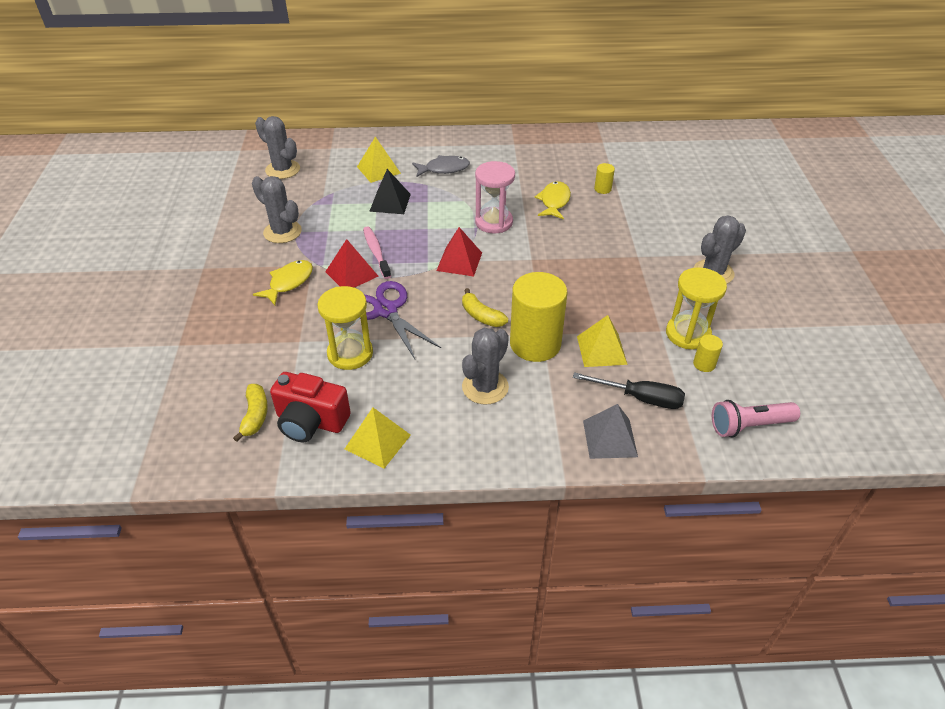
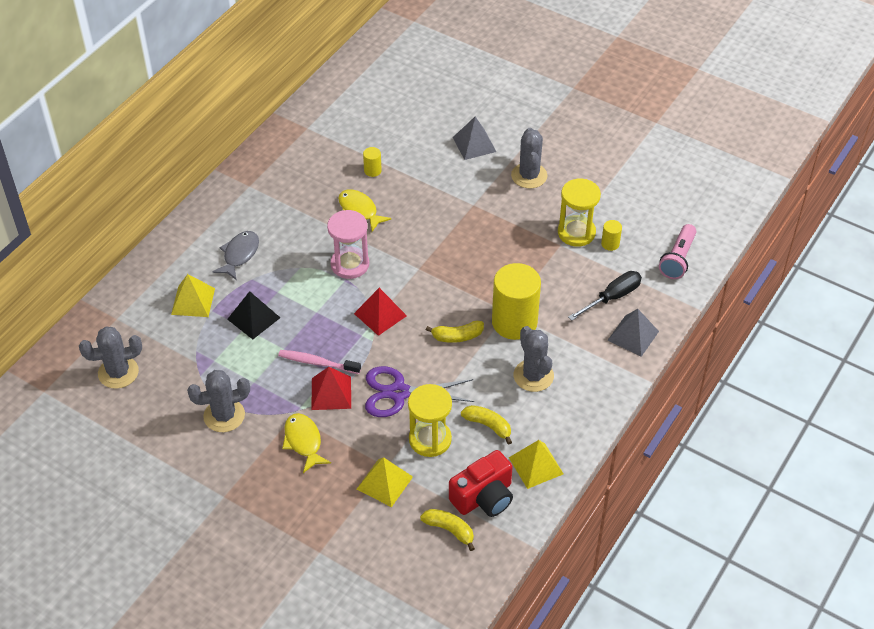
camera: 55 degrees left, 5 degrees up
yellow pyramid [577,315,628,367] -> yellow pyramid moved to [357,457,413,507]
none -> grey pyramid [453,116,496,160]
none -> yellow banana [461,405,512,445]

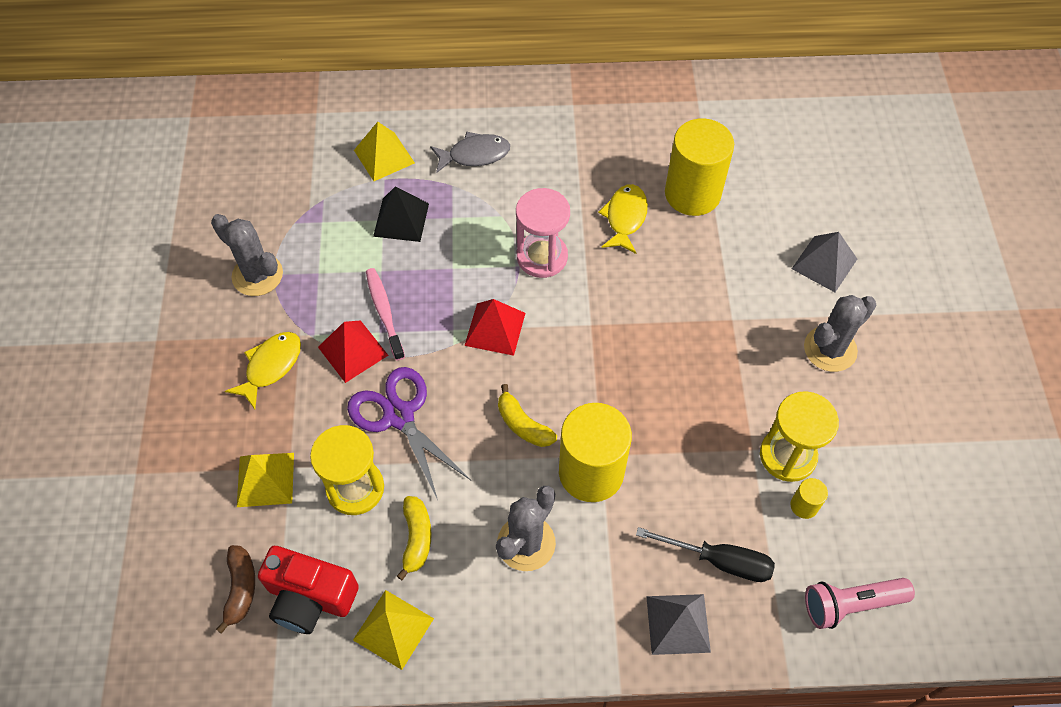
camera: 55 degrees right, 10 degrees up
grey cactus [79,327,142,389] -> none
yellow cylinder [363,147,382,177] -> yellow cylinder [665,118,734,216], size x2.38
yellow banana [420,509,475,551] -> brown banana [216,545,255,634]

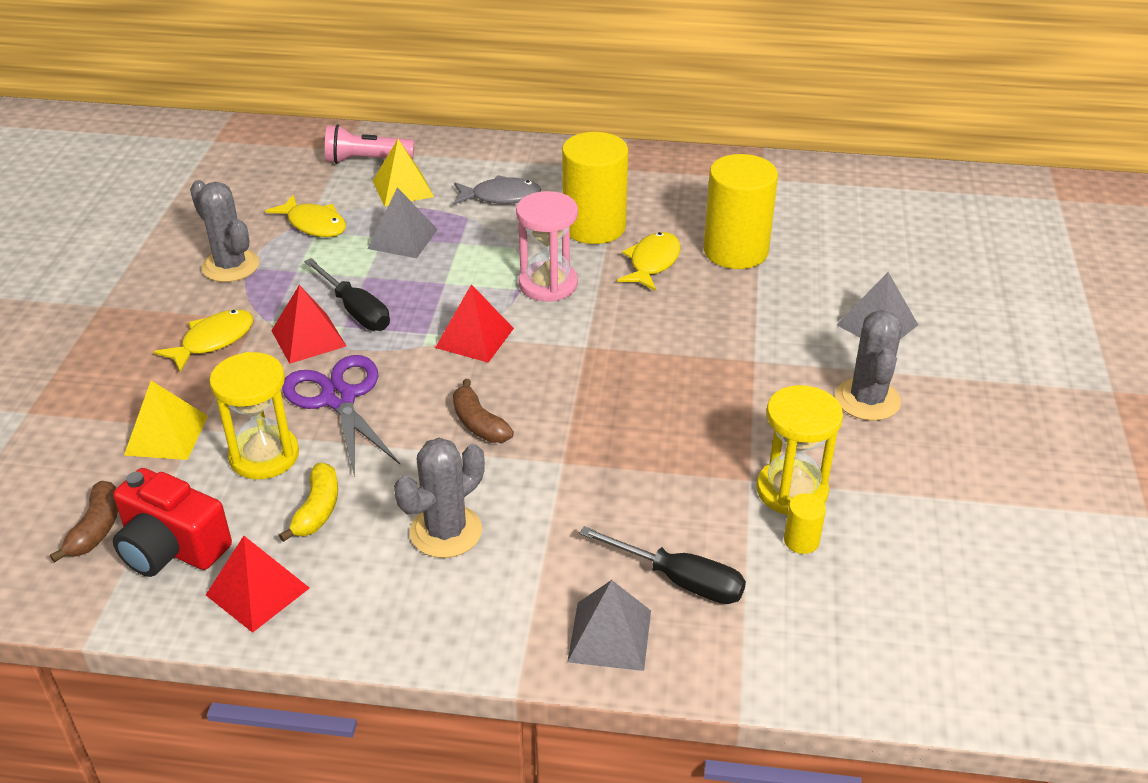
camera: 10 degrees right, 20 degrees down
yellow pyramid [353,590,434,670] -> red pyramid [206,536,310,633]
pink toothbrush [366,268,405,361] -> black screwdriver [304,258,390,331]
black pyramid [373,186,429,242] -> grey pyramid [367,187,438,258]
yellow banana [498,384,557,447] -> brown banana [453,379,514,443]
yellow cylinder [559,403,632,502] -> yellow cylinder moved to [562,132,628,244]
grey cactus [804,295,877,372] -> grey cactus turned 60 degrees counterclockwise [835,310,902,421]
pink flashlight [805,578,915,629] -> pink flashlight moved to [325,124,414,164]
none -> yellow fish [265,194,346,237]

